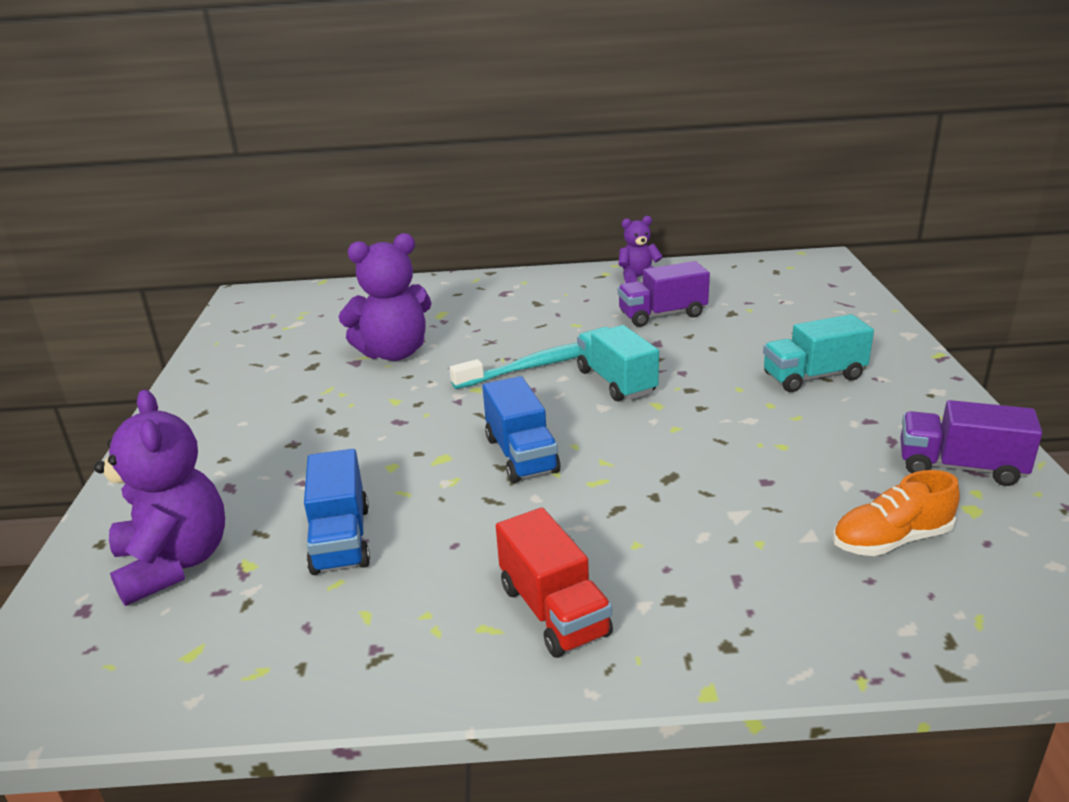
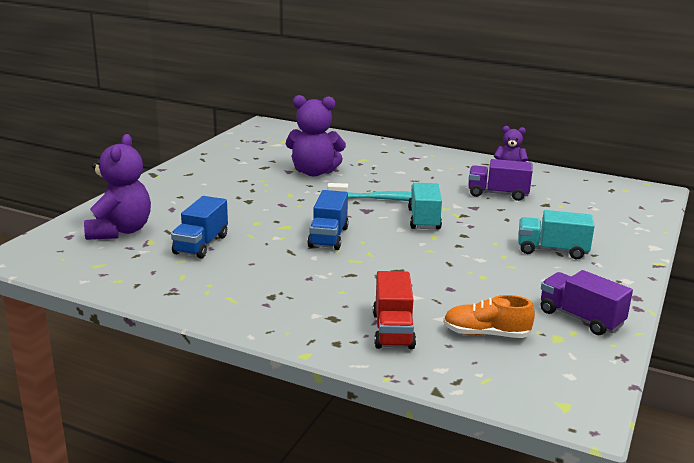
camera: 25 degrees right, 5 degrees down
red truck [496,508,613,658] -> red truck moved to [373,271,416,349]

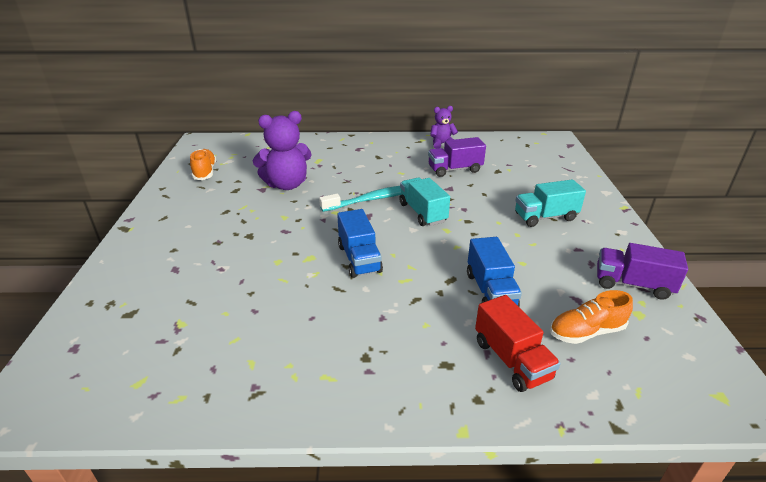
camera: 25 degrees left, 10 degrees up
purple teddy bear [84,134,151,240] -> none
blue truck [171,196,228,259] -> blue truck moved to [467,237,522,307]
none -> orange shoe [190,149,216,180]

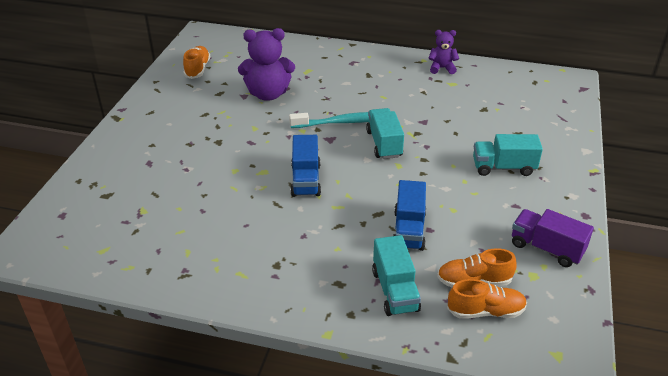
camera: 15 degrees right, 5 degrees up
purple truck [428,137,486,177] -> none
red truck [475,295,561,392] -> turquoise truck [372,235,421,316]
none -> orange shoe [447,279,527,319]

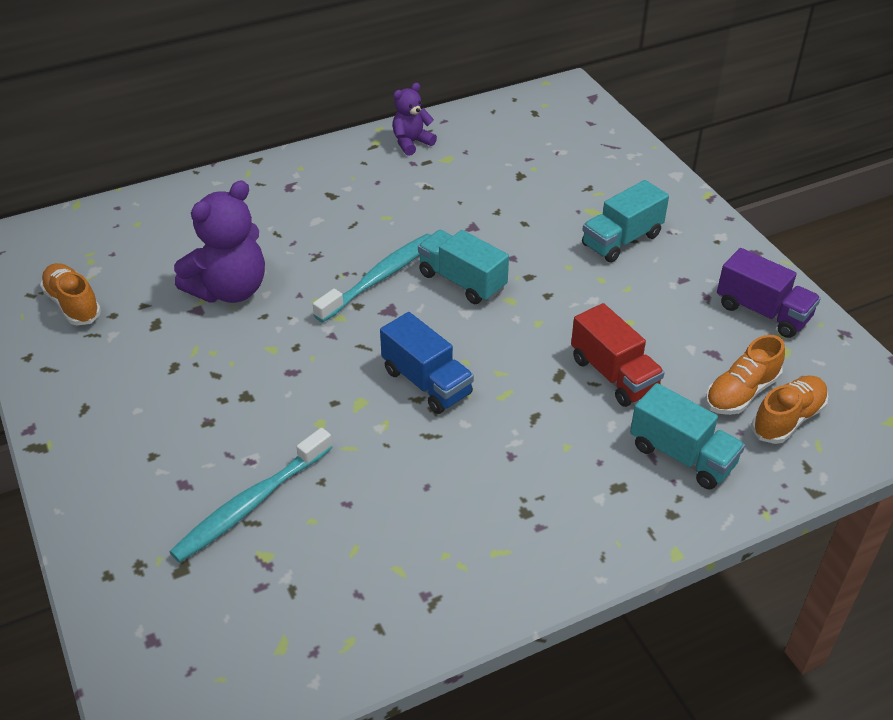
camera: 40 degrees left, 5 degrees up
blue truck [393,180,426,251] -> red truck [571,303,665,407]
purple truck [512,209,594,267] -> purple truck turned 135 degrees counterclockwise [717,248,821,338]
none -> turquoise toothbrush [169,428,333,563]

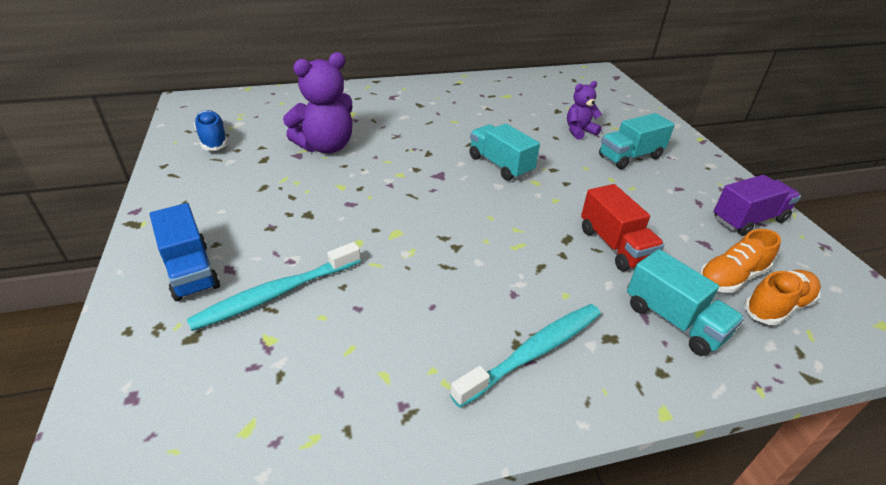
camera: 10 degrees right, 5 degrees down
orange shoe [40,263,101,325] -> blue shoe [194,110,228,151]
turquoise toothbrush [313,234,431,322] -> turquoise toothbrush moved to [450,304,601,408]
blue truck [380,312,474,414] -> blue truck moved to [150,203,220,301]
purple teddy bear [392,83,437,156] -> purple teddy bear moved to [567,81,602,140]
purple truck [717,248,821,338] -> purple truck turned 75 degrees counterclockwise [714,175,801,236]

